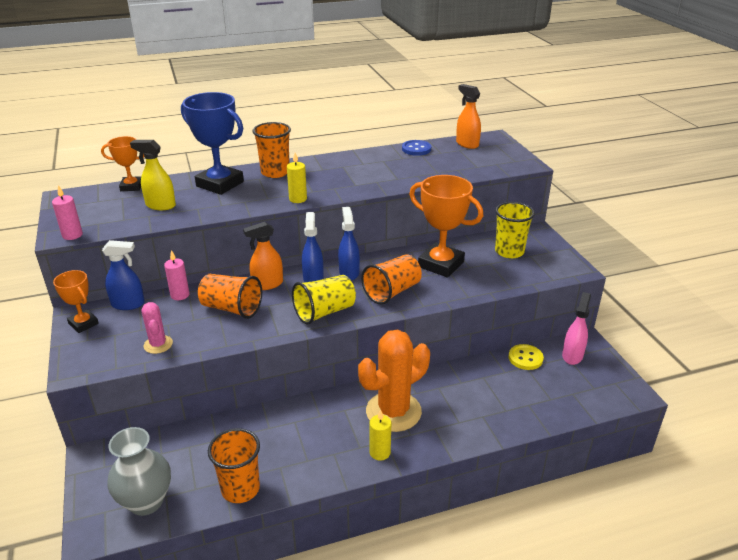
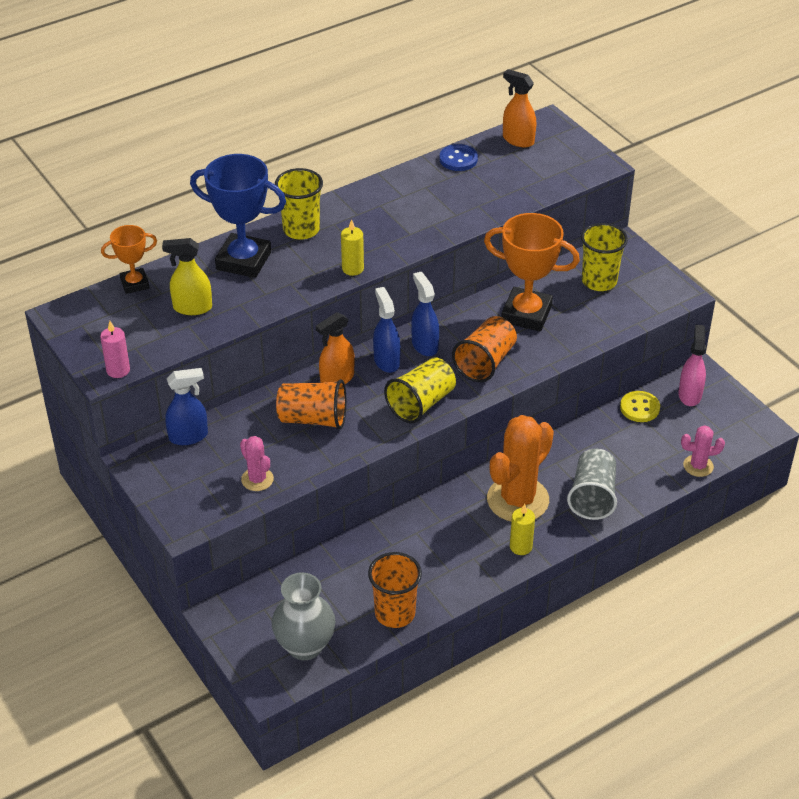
camera: 15 degrees left, 10 degrees up
orange trophy [53,270,99,333] -> none
pink candle [164,250,189,300] -> none
orange cup [252,122,291,178] -> yellow cup [275,168,323,240]
none -> grey cup [567,449,617,520]
none -> pink cactus [681,425,725,477]

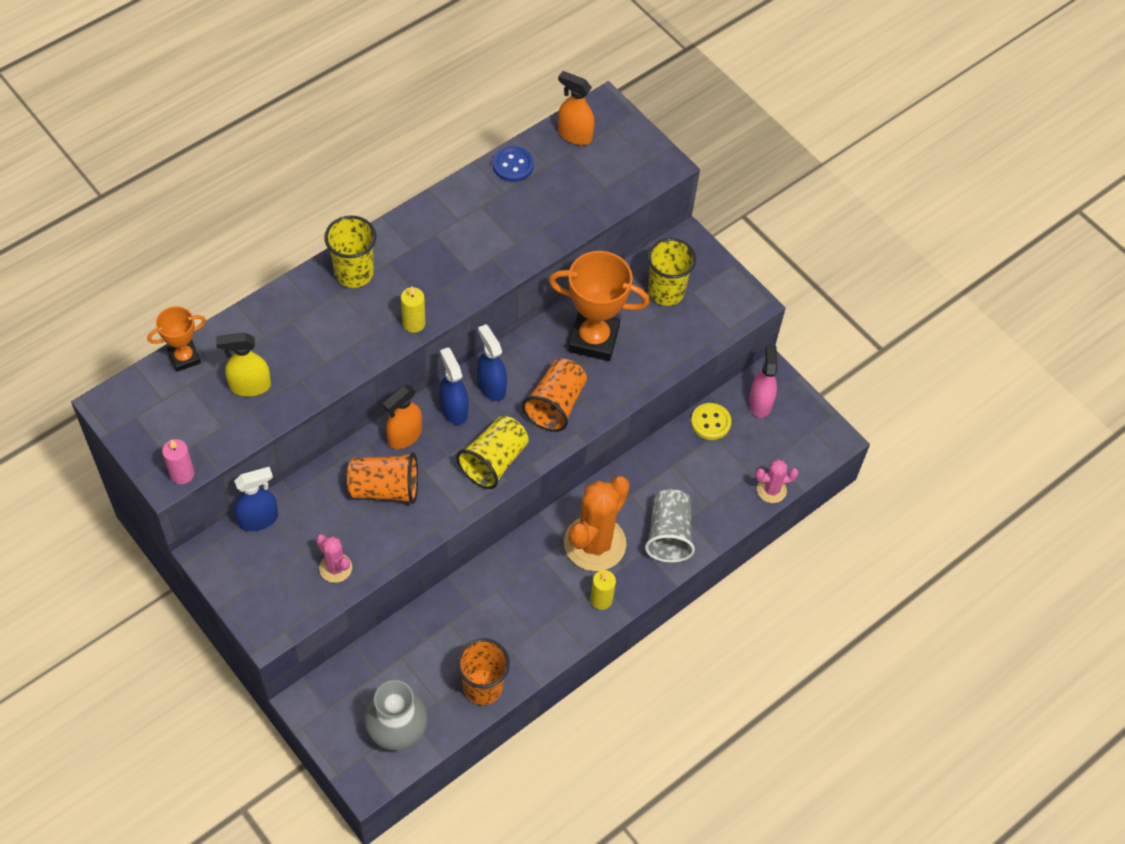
camera: 10 degrees left, 15 degrees up
blue trophy [190,154,286,278] -> none

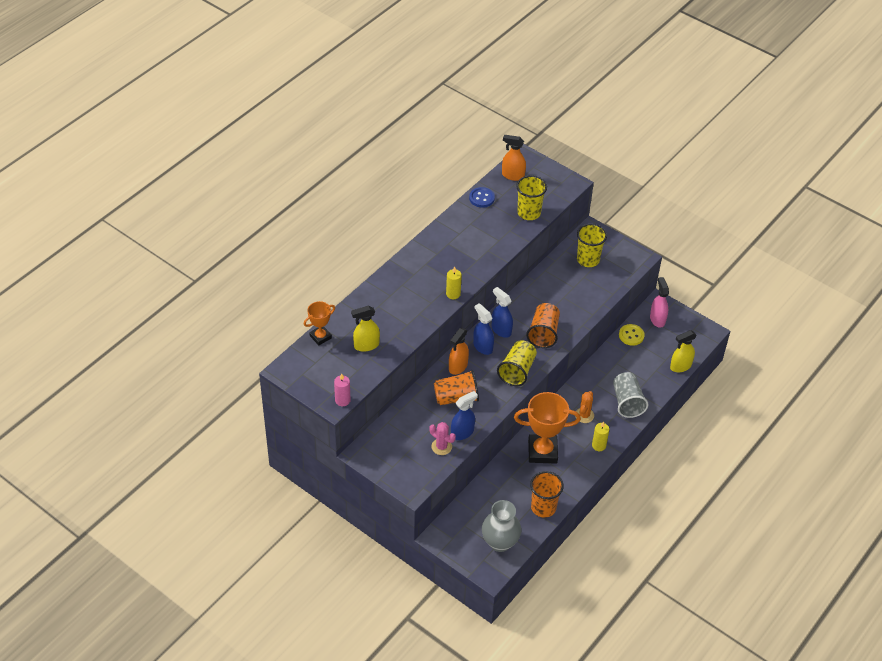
camera: 10 degrees left, 10 degrees down
blue spray bottle [234,467,278,531] -> blue spray bottle moved to [451,391,478,440]
yellow cup [324,216,376,288] -> yellow cup moved to [516,175,547,220]
orange trophy [549,251,650,361] -> orange trophy moved to [514,392,581,464]
orange cactus [564,476,630,571] -> orange cactus [575,391,594,423], size x0.49
pink cactus [755,459,799,503] -> yellow spray bottle [670,330,697,372]

